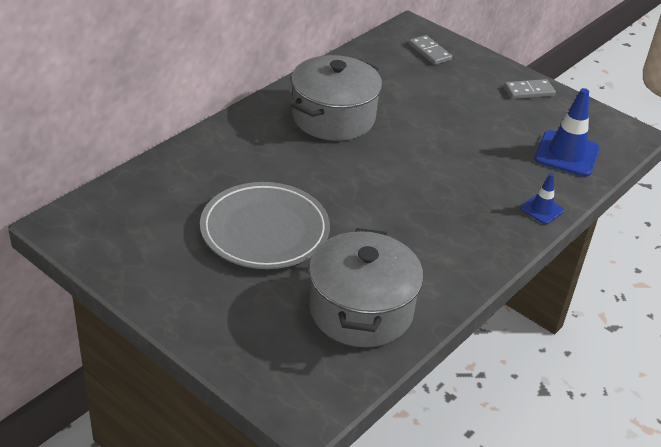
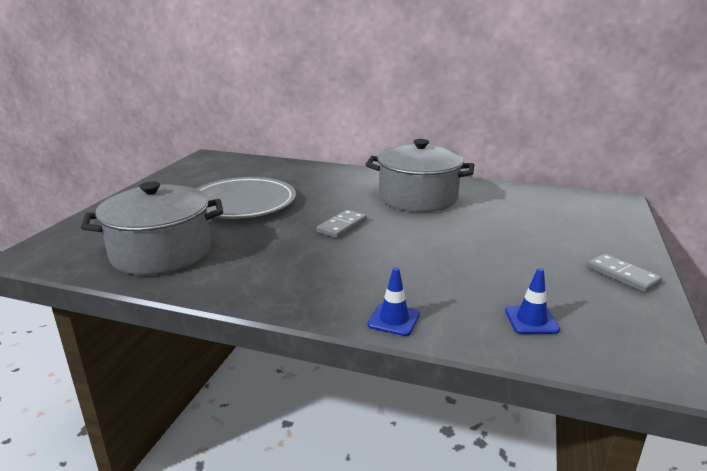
camera: 70 degrees right, 15 degrees down
grey domino [409,35,452,65] -> grey domino moved to [316,210,367,238]
blue traffic cone [534,88,600,177] -> blue traffic cone [505,268,560,334], size x0.55

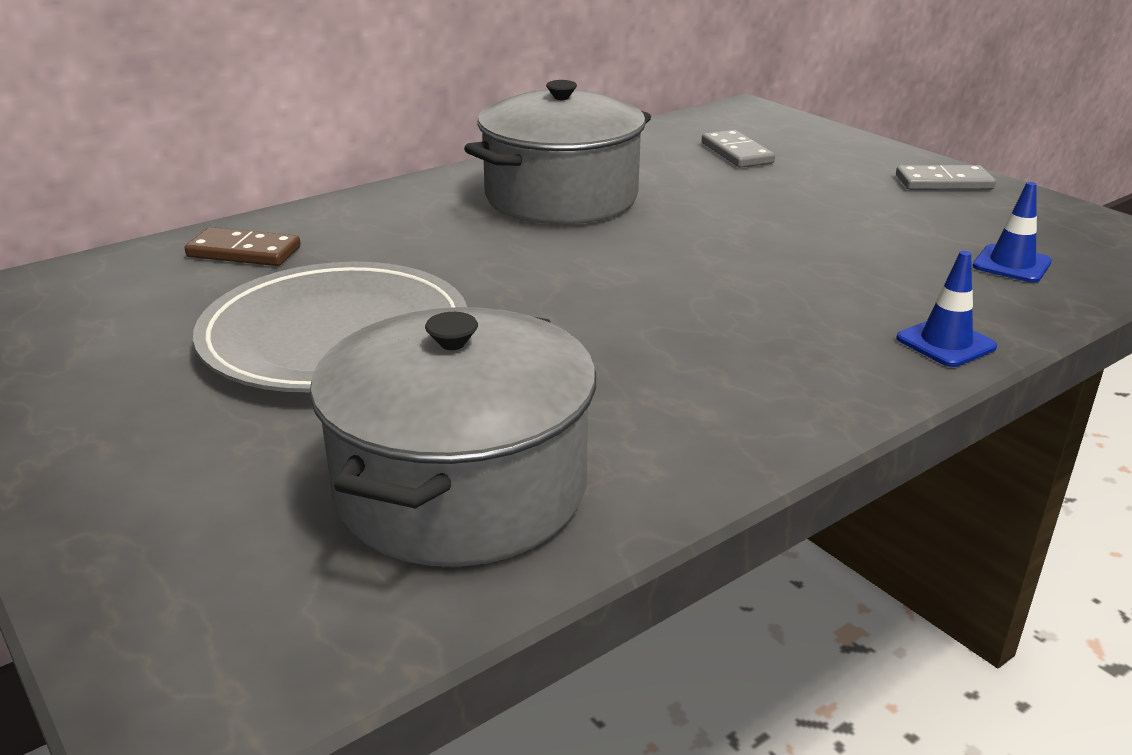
camera: 55 degrees left, 5 degrees up
grey domino [316,210,367,238] -> grey domino moved to [702,130,775,168]
none -> brown domino [185,227,301,266]

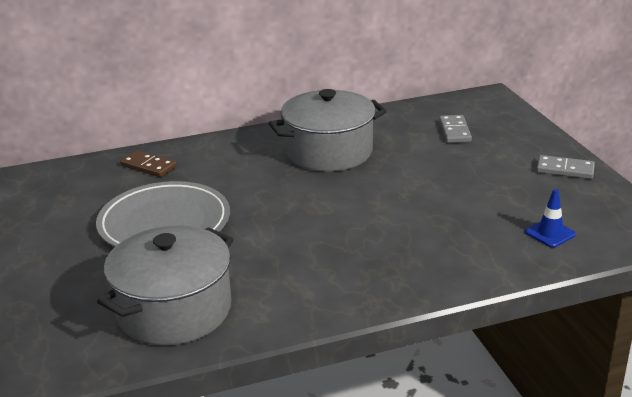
camera: 20 degrees right, 0 degrees up
blue traffic cone [896,251,997,367] -> none

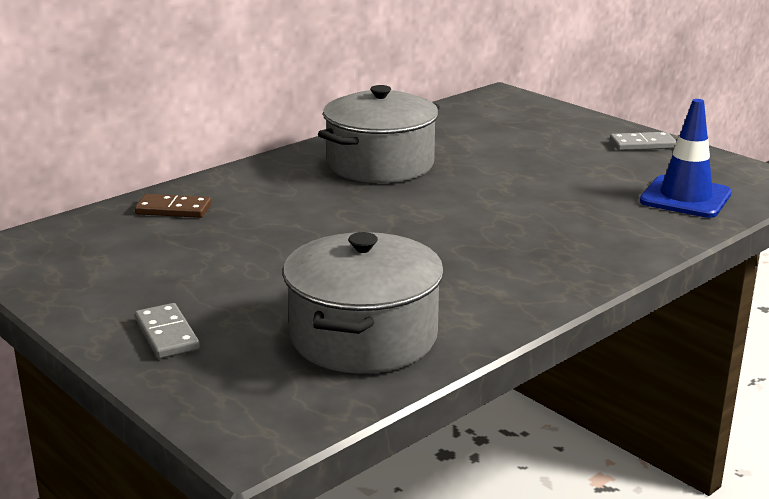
camera: 25 degrees left, 5 degrees down
grey plate [96,181,230,247] -> none
grey domino [439,115,472,143] -> grey domino moved to [135,303,200,359]
blue traffic cone [525,189,576,248] -> blue traffic cone [640,99,732,218], size x1.82

